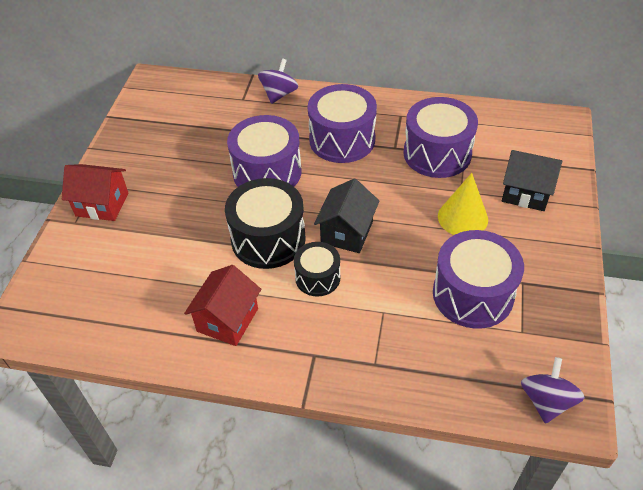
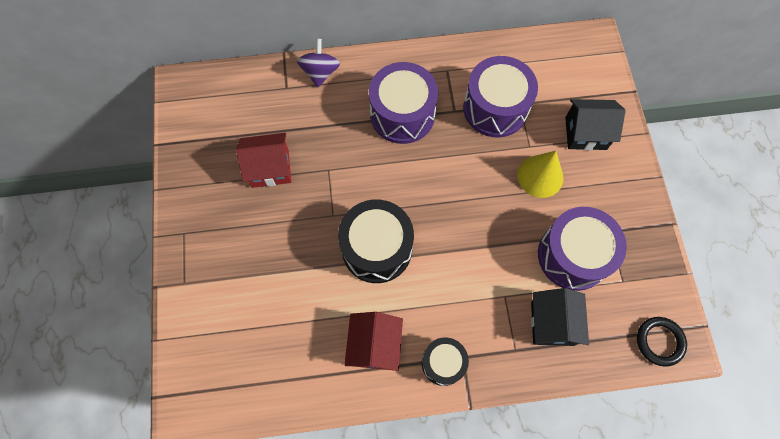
camera: 20 degrees left, 20 degrees up
red house [62,164,128,221] -> red house moved to [236,133,291,188]
purple drum [227,115,301,187] -> none
black drum [294,242,340,296] -> black drum moved to [422,337,469,386]
black house [314,178,379,253] -> black house moved to [531,288,589,346]
purple spinning top [521,357,585,424] -> black ring [637,317,687,367]

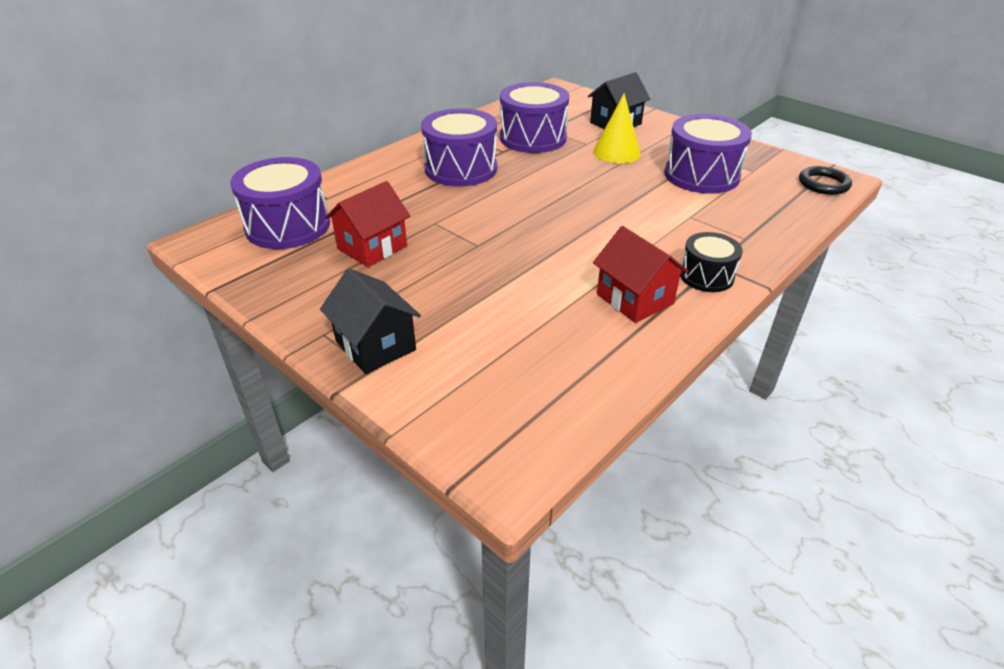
camera: 40 degrees left, 30 degrees down
purple spinning top [297,39,340,87] -> none
black drum [338,199,414,283] -> none
black house [531,288,589,346] -> black house moved to [320,268,421,374]
none -> purple drum [230,157,330,249]

